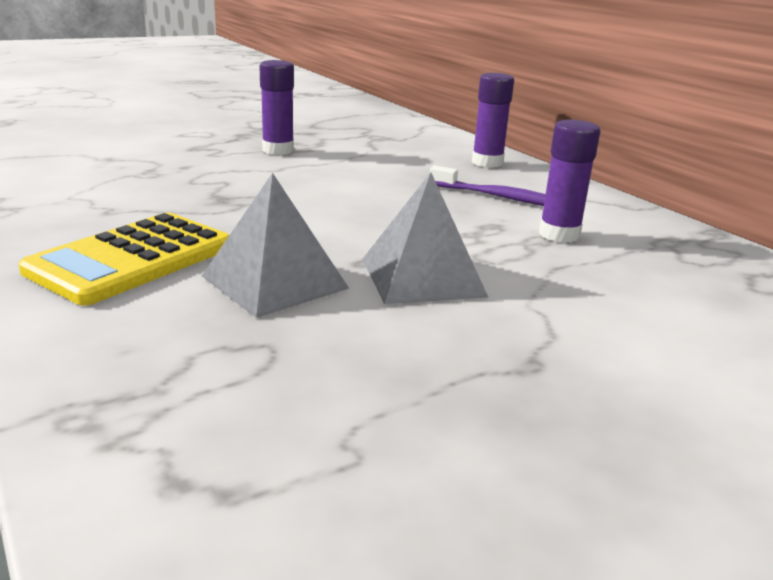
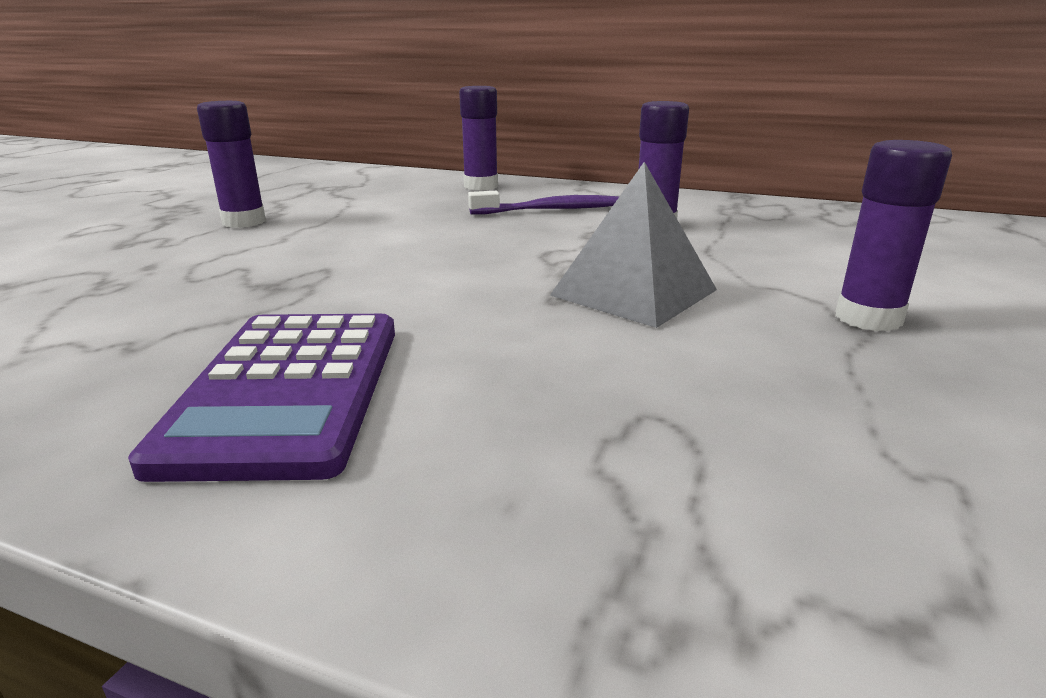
camera: 35 degrees left, 0 degrees up
yellow calculator [19,212,229,306] -> purple calculator [128,314,395,482]
grey pyramid [202,173,349,318] -> none
none -> purple glue stick [835,140,952,331]

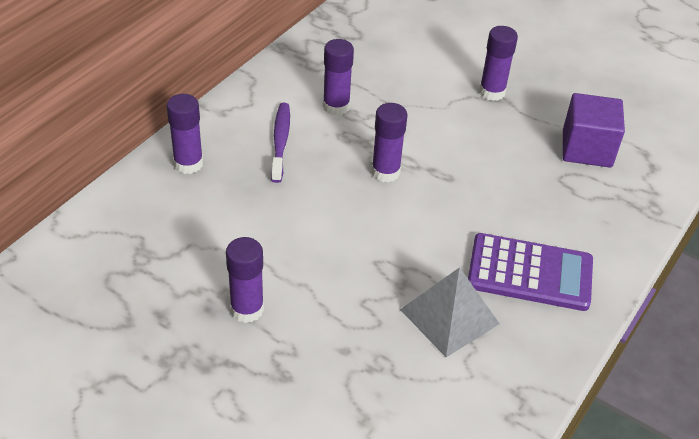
camera: 80 degrees left, 20 degrees up
grey pyramid [550,162,717,328] -> grey pyramid moved to [400,267,500,357]
none -> purple glue stick [372,103,408,182]
none -> purple cube [563,93,625,168]

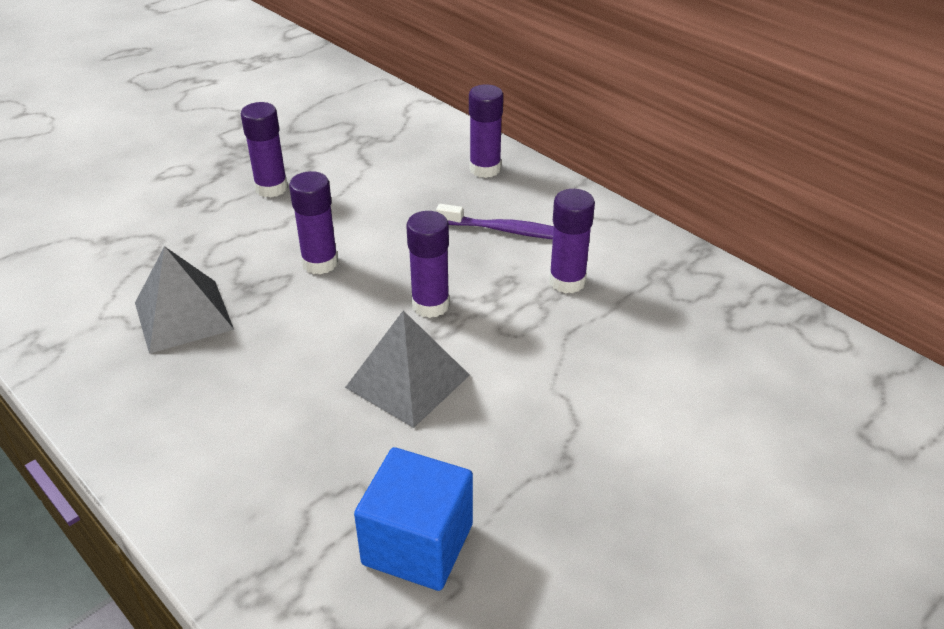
camera: 105 degrees right, 5 degrees down
purple calculator [468,233,593,311] -> none
purple glue stick [479,26,518,101] -> purple glue stick moved to [289,171,338,275]
purple cube [563,93,625,168] -> blue cube [354,447,473,591]
none -> grey pyramid [345,310,470,428]

